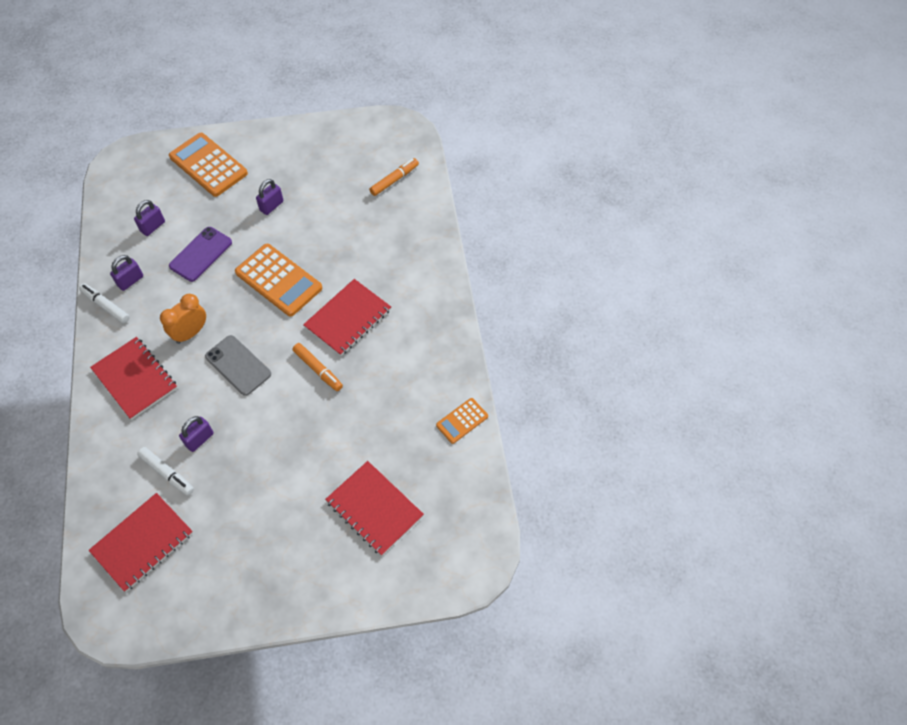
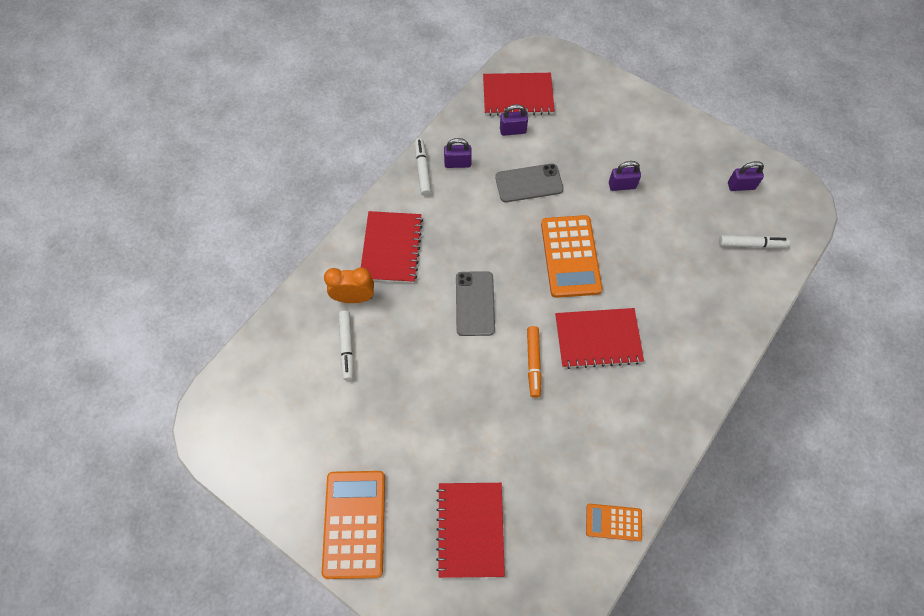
camera: 45 degrees right, 5 degrees up
red notebook [89,493,193,592] -> red notebook moved to [483,73,555,116]
orange clock [160,294,206,344] -> orange clock moved to [324,267,374,303]
orange calculator [169,133,248,197] -> orange calculator moved to [322,471,385,579]
purple phone [169,227,232,282] -> grey phone [495,163,564,202]
purple padlock [179,416,214,452] -> purple padlock moved to [728,161,764,191]
orange marker [369,158,419,196] -> white marker [719,235,790,248]

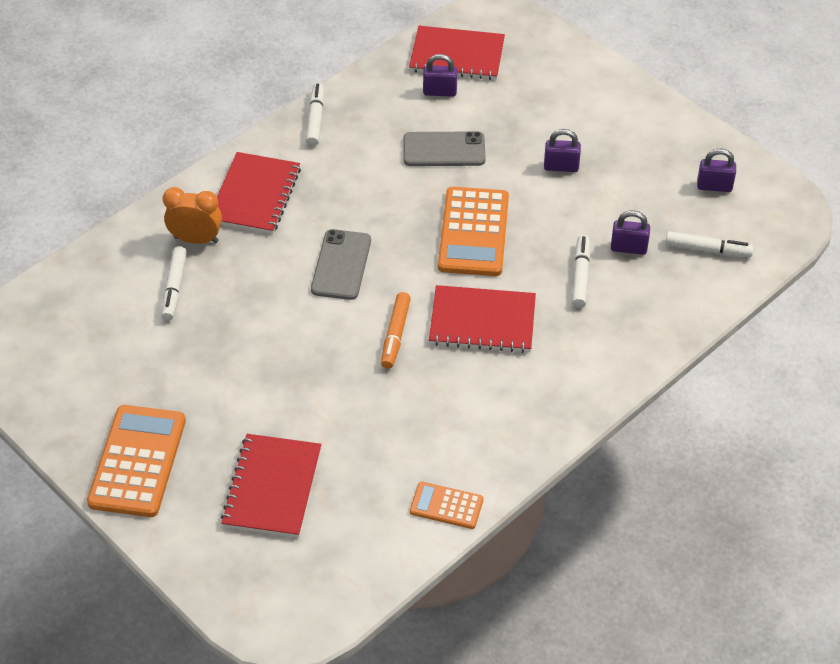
camera: 10 degrees right, 15 degrees down
purple padlock [444,138,472,168] -> purple padlock moved to [611,210,650,255]
none -> white marker [572,235,590,308]

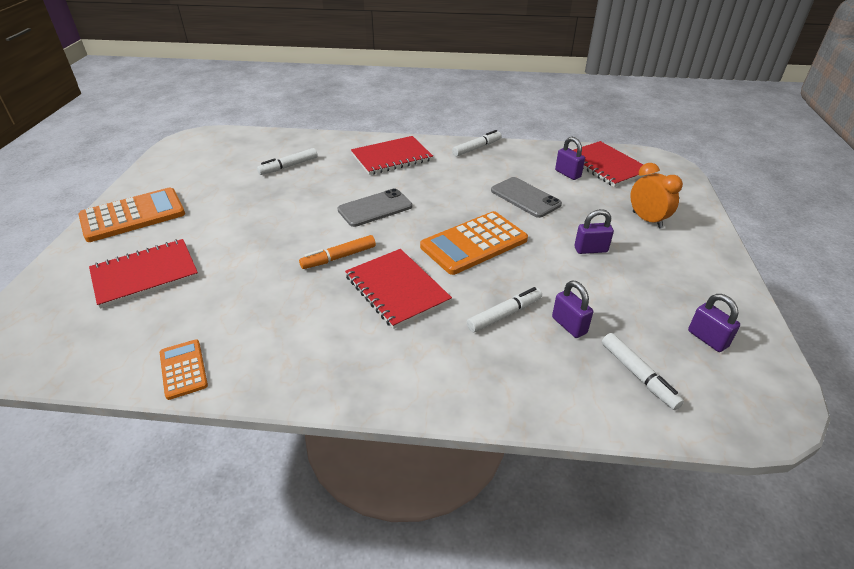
camera: 50 degrees right, 10 degrees down
orange clock [163,187,222,244] -> orange clock moved to [631,163,683,229]
purple padlock [544,129,581,172] -> purple padlock turned 60 degrees counterclockwise [574,209,614,254]

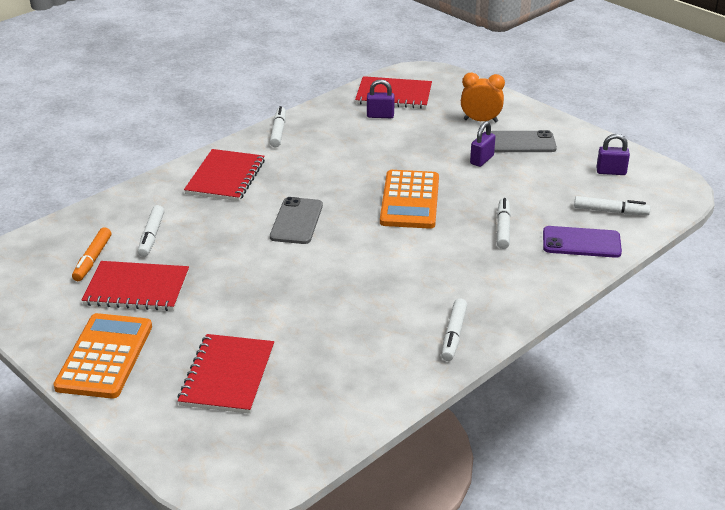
camera: 50 degrees left, 5 degrees down
orange calculator [160,340,208,400] -> none
orange marker [299,235,376,269] -> orange marker moved to [72,227,111,281]
red notebook [345,249,452,329] -> red notebook moved to [82,261,189,311]
grey phone [491,177,562,218] -> grey phone moved to [491,130,557,152]
purple padlock [552,280,593,338] -> none
none -> white marker [441,298,467,361]
none -> purple phone [543,226,622,258]

